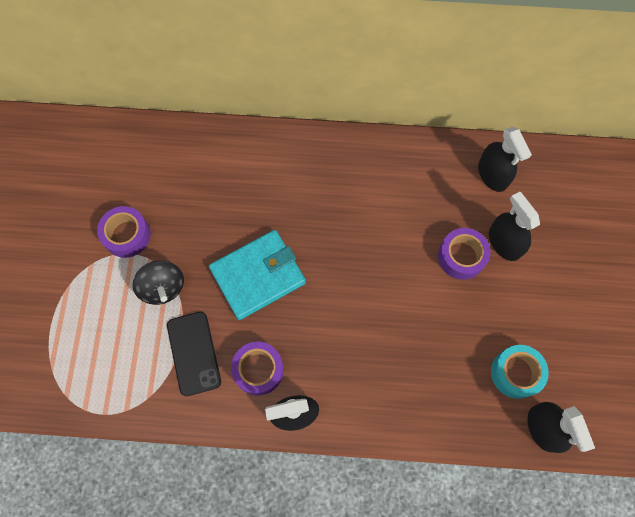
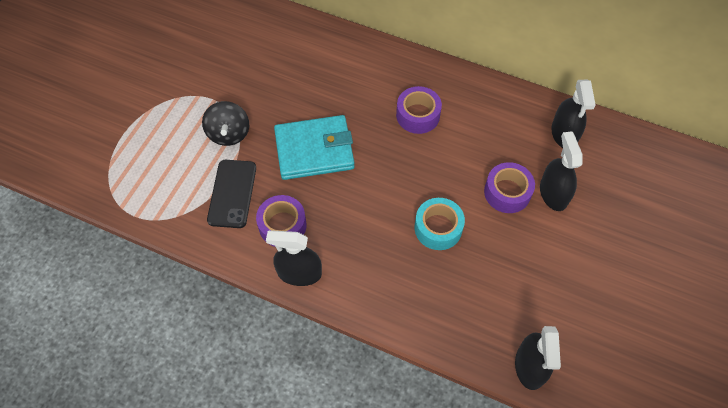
camera: 20 degrees right, 10 degrees down
purple tape [97,206,151,258] -> purple tape moved to [396,86,442,134]
turquoise tape [491,345,549,399] -> turquoise tape moved to [415,198,465,250]

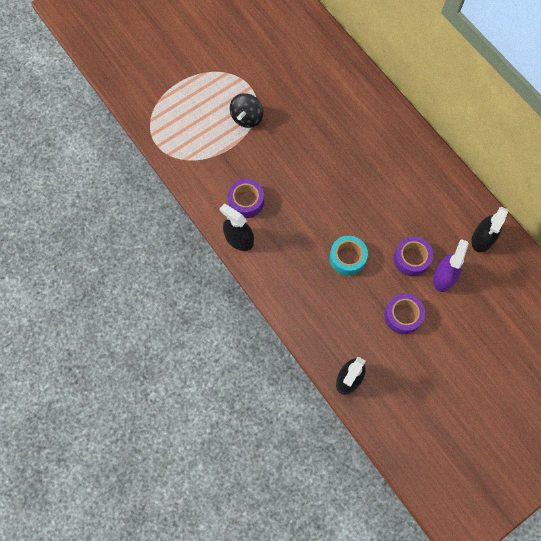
camera: 30 degrees right, 10 degrees up
black phone [207,160,256,228] -> none
turquoise wallet [274,115,355,180] -> none
purple tape [396,86,442,134] -> purple tape moved to [384,294,425,334]
black spray bottle [540,131,583,211] -> purple spray bottle [433,239,469,292]

